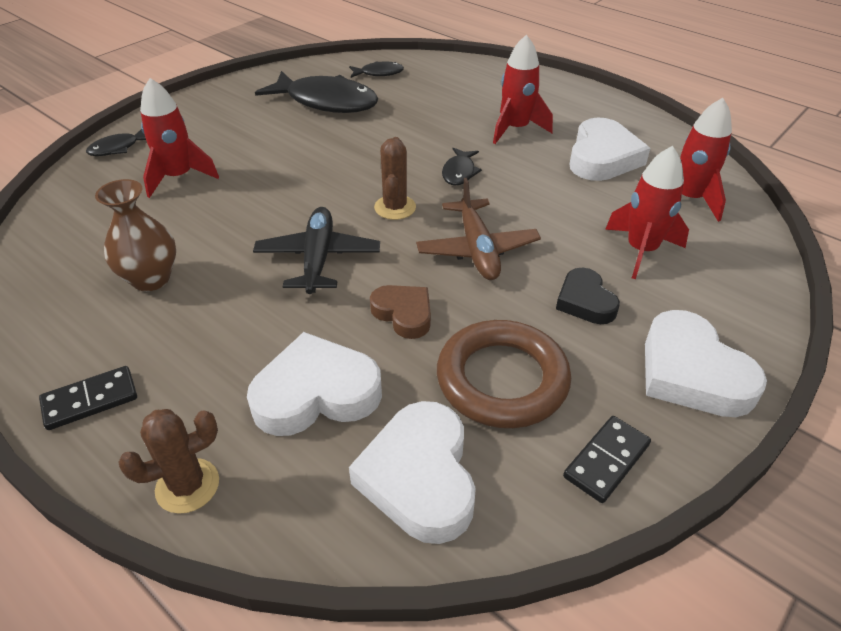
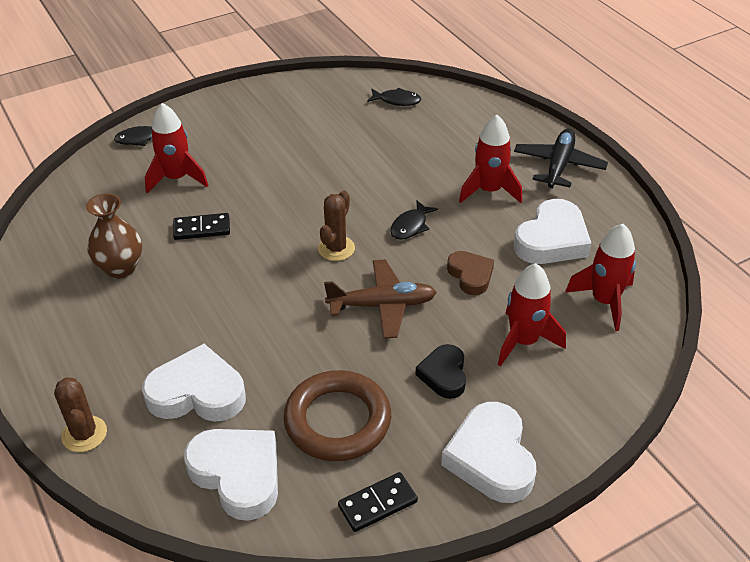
camera: 20 degrees right, 0 degrees up
black domino [39,366,137,430] -> black domino moved to [173,213,230,240]
brown cactus [118,409,219,514] -> brown cactus turned 75 degrees clockwise [54,377,107,452]
black plane [253,207,380,294] -> black plane moved to [514,129,608,188]
black fish [255,71,378,113] -> none
white heart [349,401,476,544] -> white heart turned 120 degrees clockwise [184,429,278,521]
brown heart [370,285,431,339] -> brown heart moved to [447,251,494,295]
brown plane [416,178,541,280] -> brown plane turned 105 degrees counterclockwise [324,259,437,339]

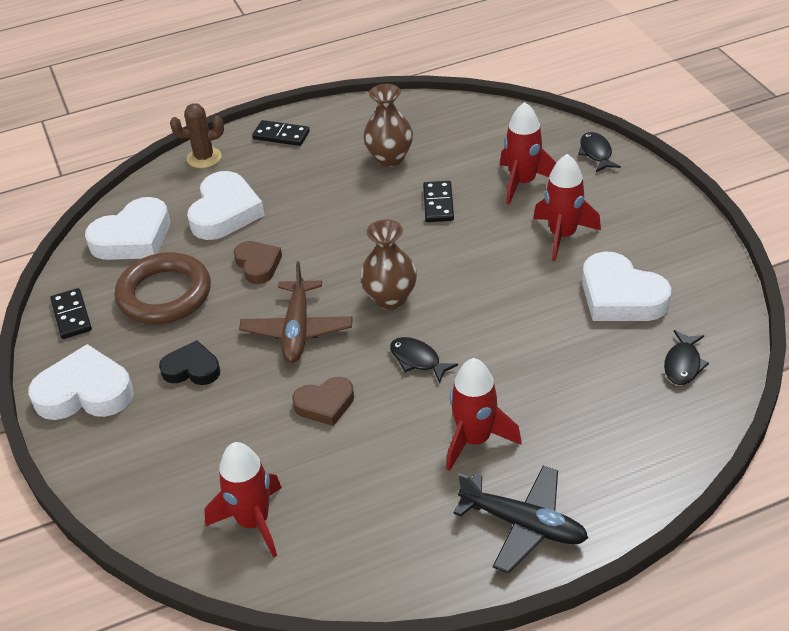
camera: 100 degrees right, 0 degrees up
brown cactus [318,191,355,261] -> brown vase [360,219,417,310]
red rocket [498,263,566,366] -> red rocket moved to [533,154,601,261]
white heart [514,199,592,264] -> white heart moved to [582,251,671,321]
none -> brown heart [234,241,282,284]
none -> black domino [252,120,310,146]

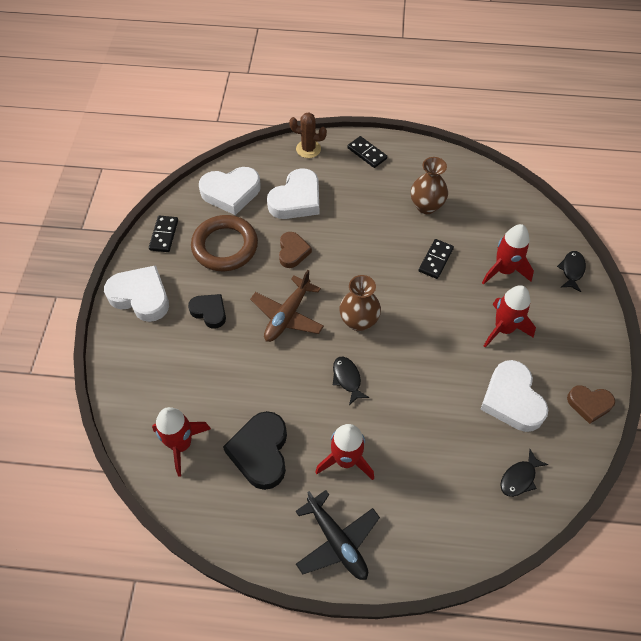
camera: 25 degrees right, 15 degrees up
brown heart [292,377,354,426] -> brown heart moved to [567,385,615,424]
none -> black heart [223,411,287,490]

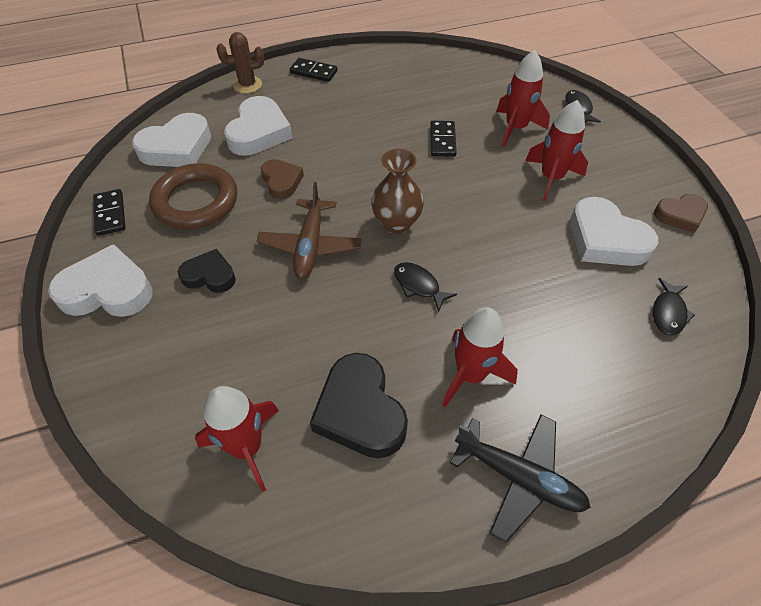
camera: 25 degrees left, 5 degrees down
brown vase [411,157,448,214] -> none

